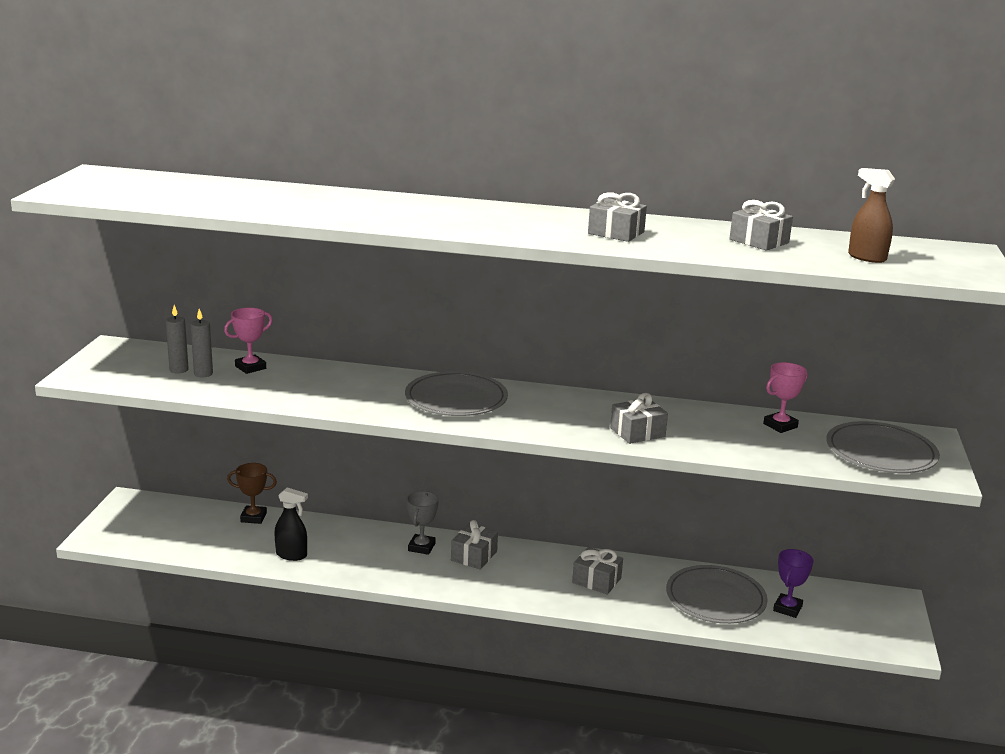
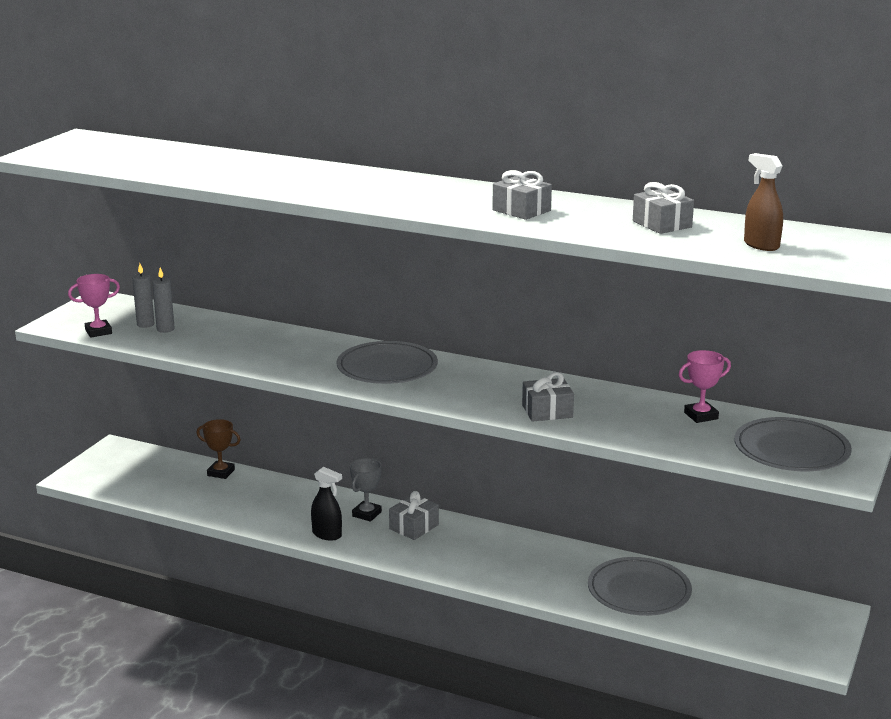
camera: 15 degrees right, 0 degrees up
pink trophy [224,307,273,374] -> pink trophy moved to [68,274,120,338]
black spray bottle [274,488,308,561] -> black spray bottle moved to [311,467,342,541]
grey gift [572,547,623,595] -> none
purple trophy [773,549,814,618] -> none

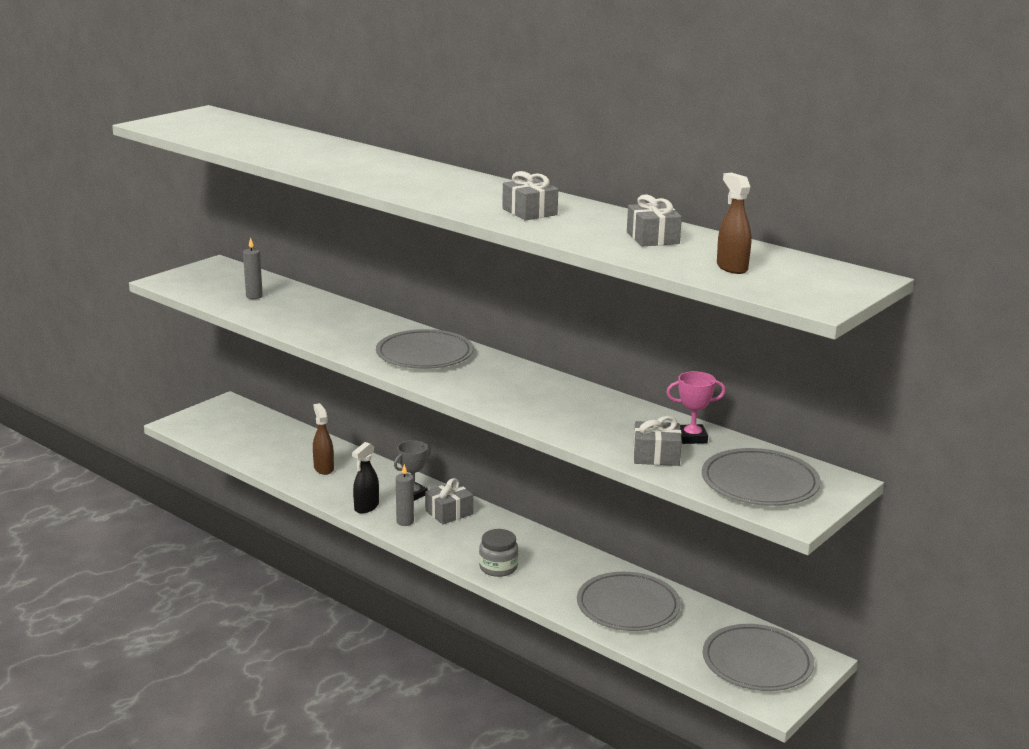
camera: 15 degrees right, 0 degrees up
pink trophy [68,274,120,338] -> none
grey candle [132,264,155,328] -> grey candle moved to [396,464,414,526]
brown trophy [197,419,241,479] -> none
black spray bottle [311,467,342,541] -> black spray bottle turned 75 degrees clockwise [352,442,379,513]
grey gift [522,372,574,422] -> grey gift moved to [633,416,682,466]
none -> brown spray bottle [313,403,334,475]
none -> grey jar [479,529,518,577]
none -> grey plate [703,624,814,691]

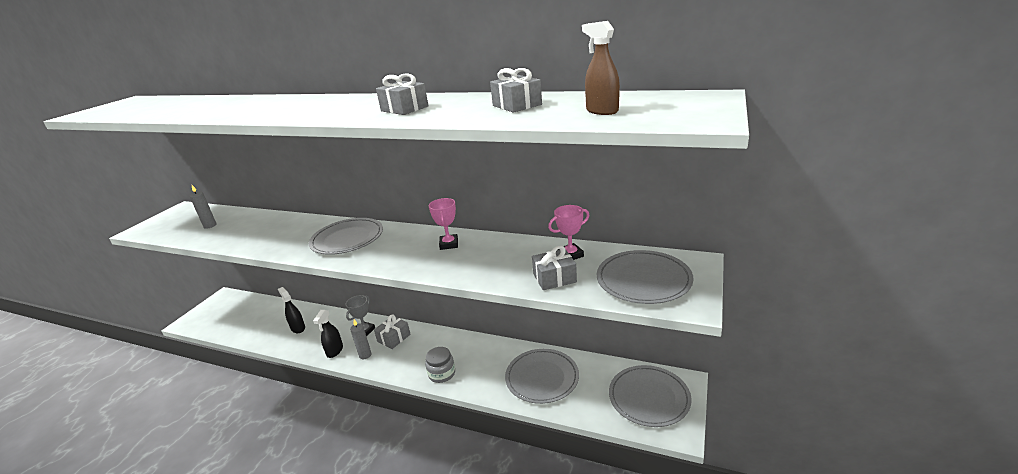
camera: 15 degrees left, 5 degrees up
brown spray bottle [313,403,334,475] -> black spray bottle [278,287,305,333]
none -> pink trophy [428,198,458,250]

